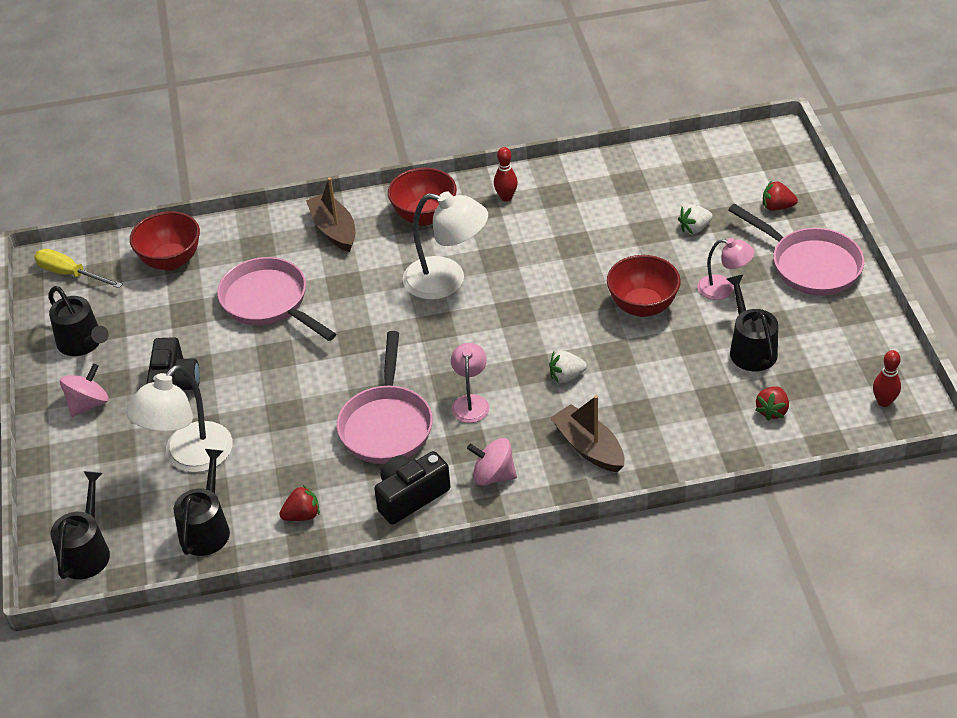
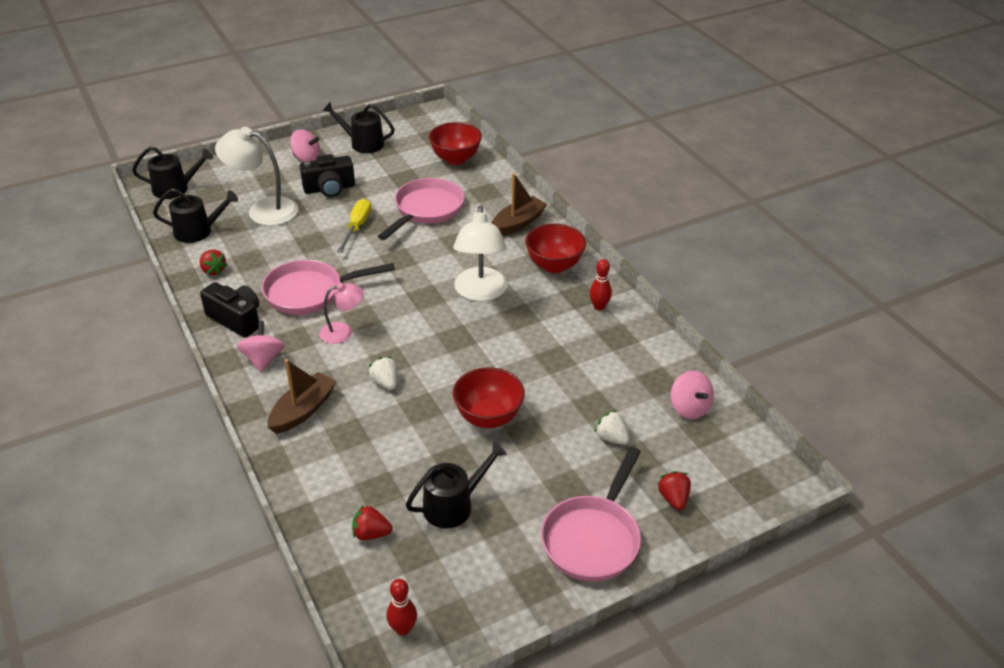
camera: 70 degrees right, 5 degrees down
yellow screwdriver [34,249,123,288] -> yellow screwdriver moved to [337,199,371,253]
black watering can [48,286,109,356] -> black watering can turned 75 degrees clockwise [323,102,394,153]
pink lamp [697,238,754,300] -> none
none -> pink spinning top [671,371,714,419]

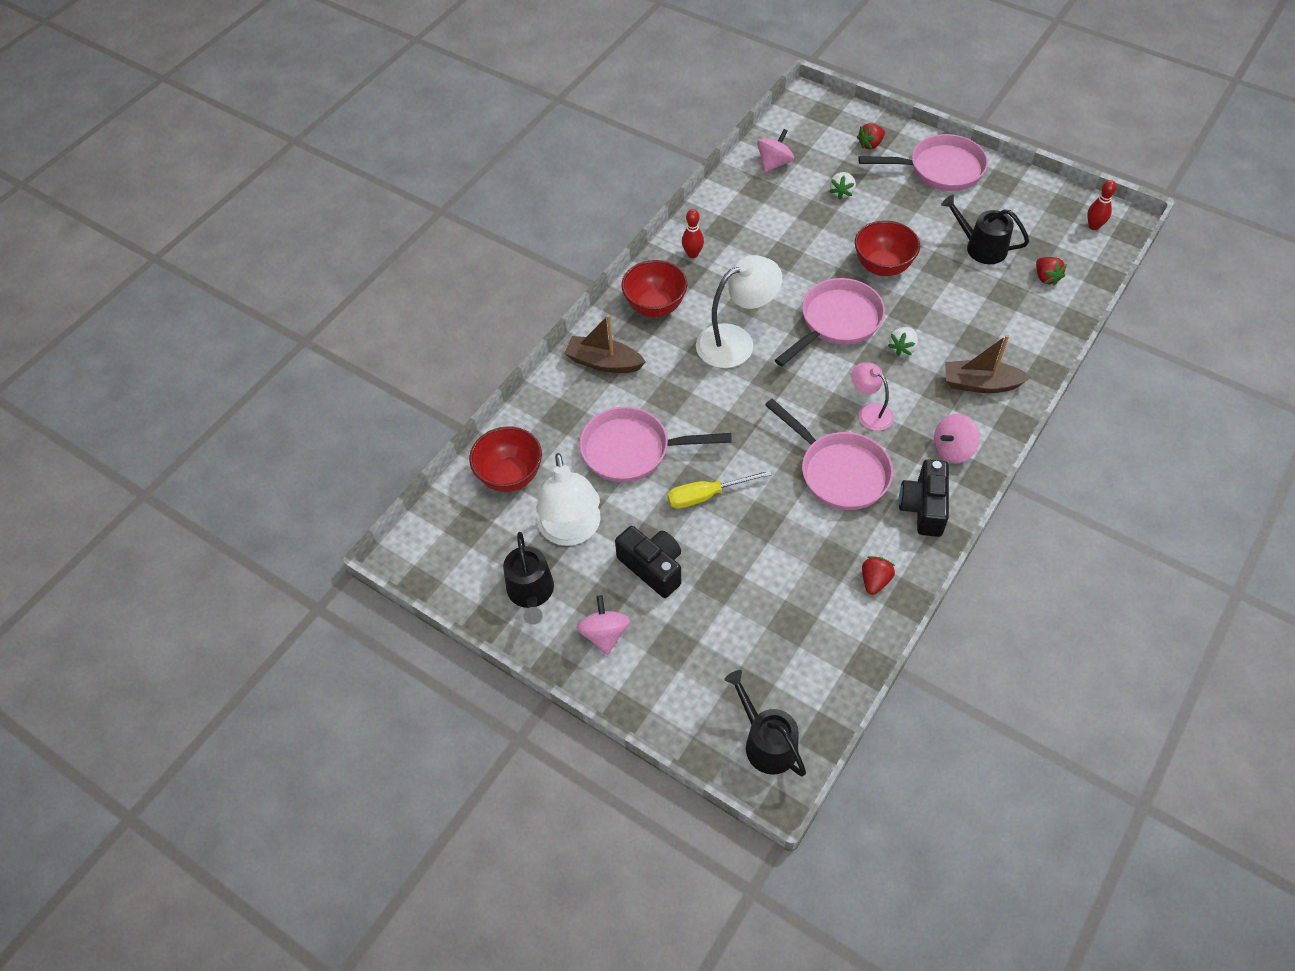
camera: 115 degrees left, 15 degrees up
black watering can [153,188,238,243] -> none
white lamp [215,127,298,226] -> white lamp moved to [537,453,601,546]
none -> pink pan [775,278,885,366]

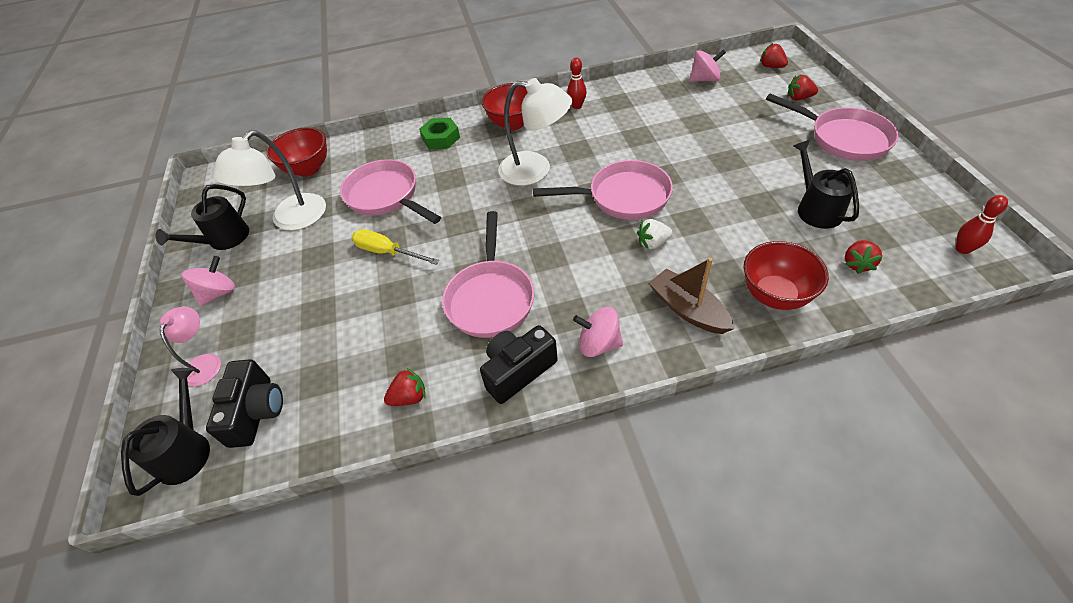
camera: 45 degrees right, 5 degrees down
brown boat [564,315,646,373] -> green nut [419,118,460,149]
black camera [615,526,681,598] -> black camera moved to [206,359,283,448]
white strawberry [829,172,856,199] -> none
pink lamp [852,362,894,431] -> pink lamp moved to [160,306,221,386]
red bowl [855,220,920,276] -> red bowl moved to [744,241,829,310]
none -> red strawberry [760,43,788,68]

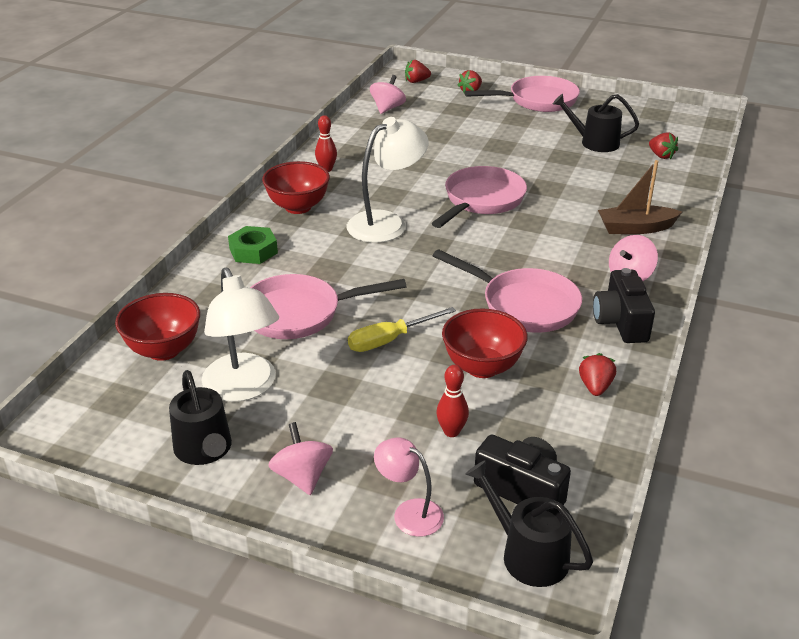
camera: 60 degrees left, 15 degrees down
white strawberry [637,219,672,250] -> none
red bowl [744,241,829,310] -> red bowl moved to [442,308,528,378]
red bowling pin [956,195,1008,254] -> red bowling pin moved to [436,365,469,437]

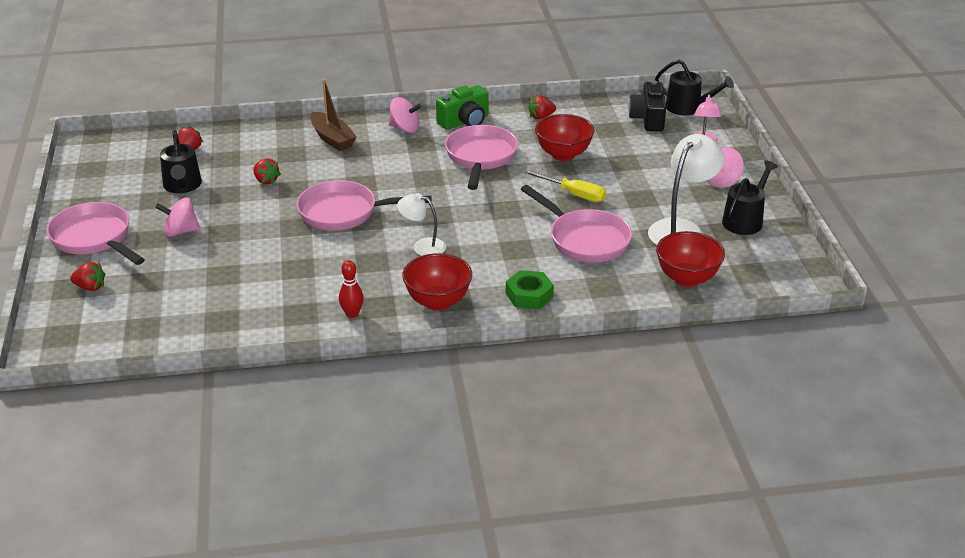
camera: 120 degrees left, 0 degrees up
white lamp [347,117,429,243] -> white lamp [397,193,446,256], size x0.57
pink spinning top [370,75,406,114] -> pink spinning top moved to [155,197,200,237]
red strawberry [405,60,431,83] -> red strawberry moved to [253,158,281,184]
red bowling pin [436,365,469,437] -> none
black watering can [466,460,593,587] -> black watering can turned 75 degrees counterclockwise [655,60,734,115]
black camera [593,268,655,343] -> green camera [436,85,489,130]

